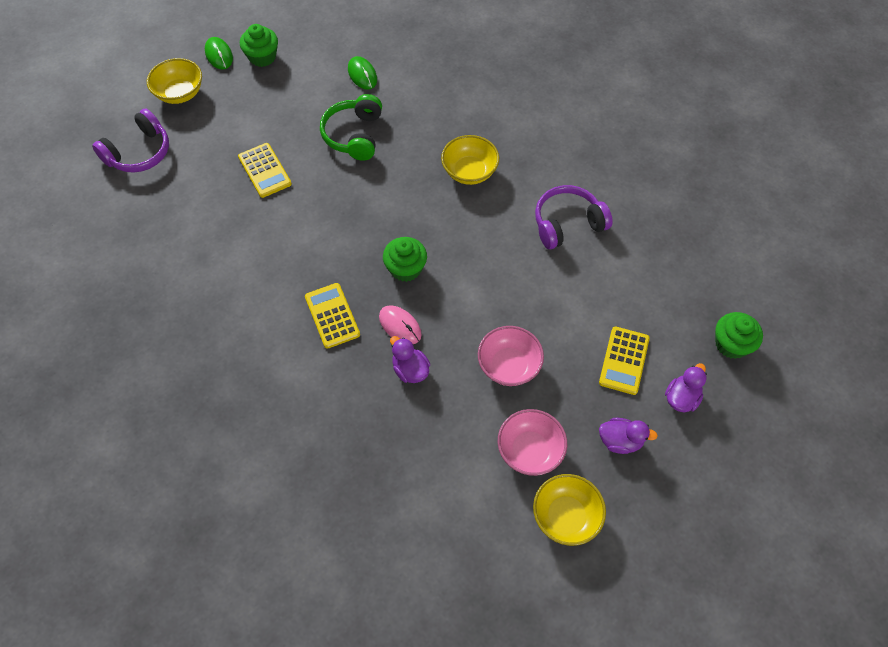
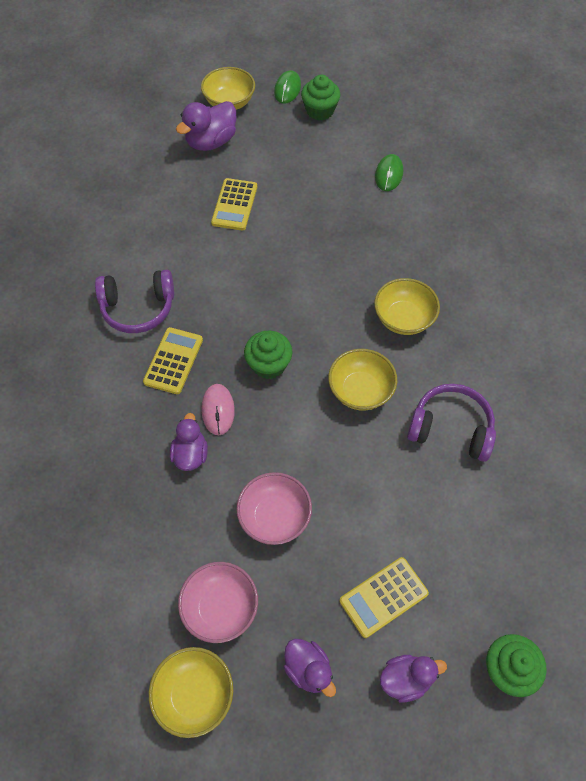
camera: 40 degrees right, 0 degrees up
purple headphones [92,109,169,173] -> purple headphones moved to [95,270,174,333]
green headphones [320,94,382,161] -> none
none -> purple duck [176,101,236,151]
none -> yellow bowl [328,349,397,411]

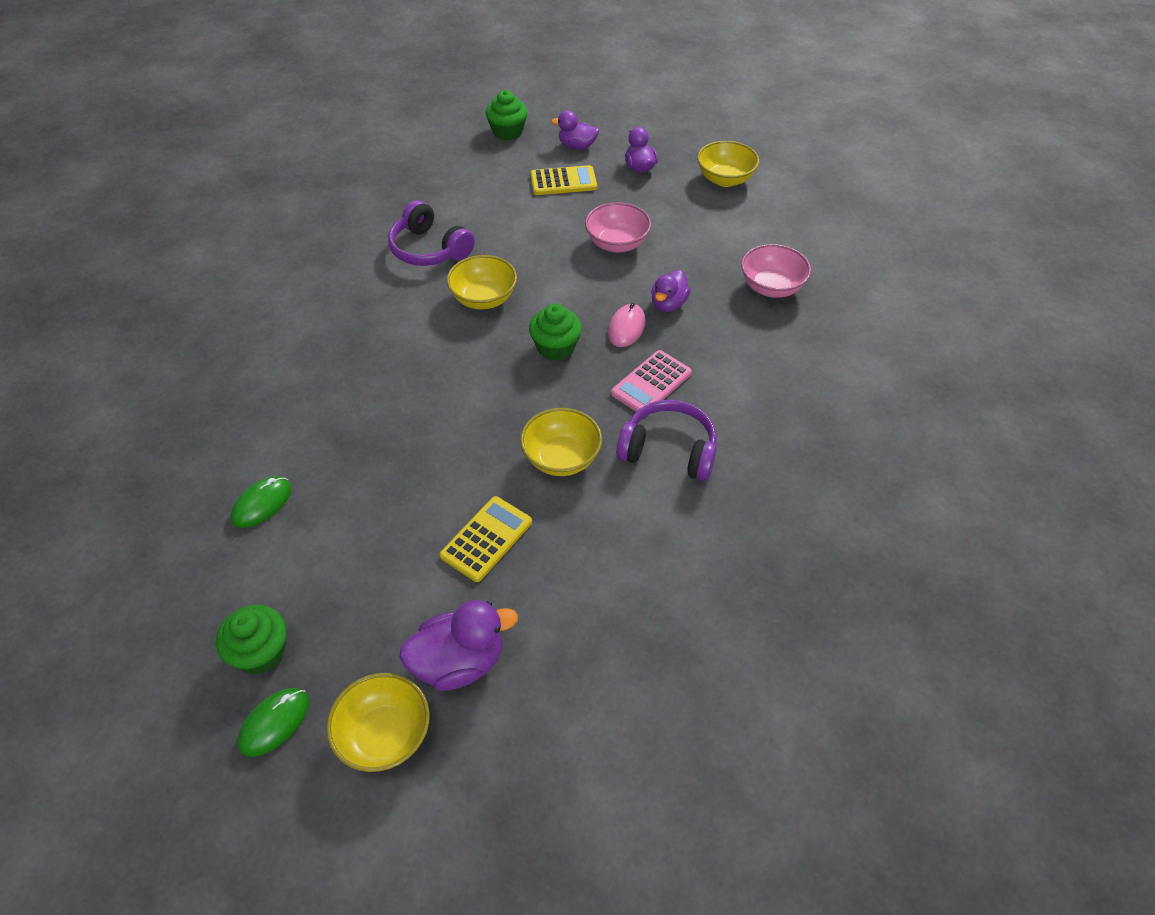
camera: 155 degrees left, 10 degrees down
yellow calculator [143,327,203,394] -> pink calculator [611,350,692,412]
pink bowl [178,562,258,643] -> pink bowl moved to [741,244,811,298]
yellow bowl [374,278,440,335] -> yellow bowl moved to [520,408,602,476]

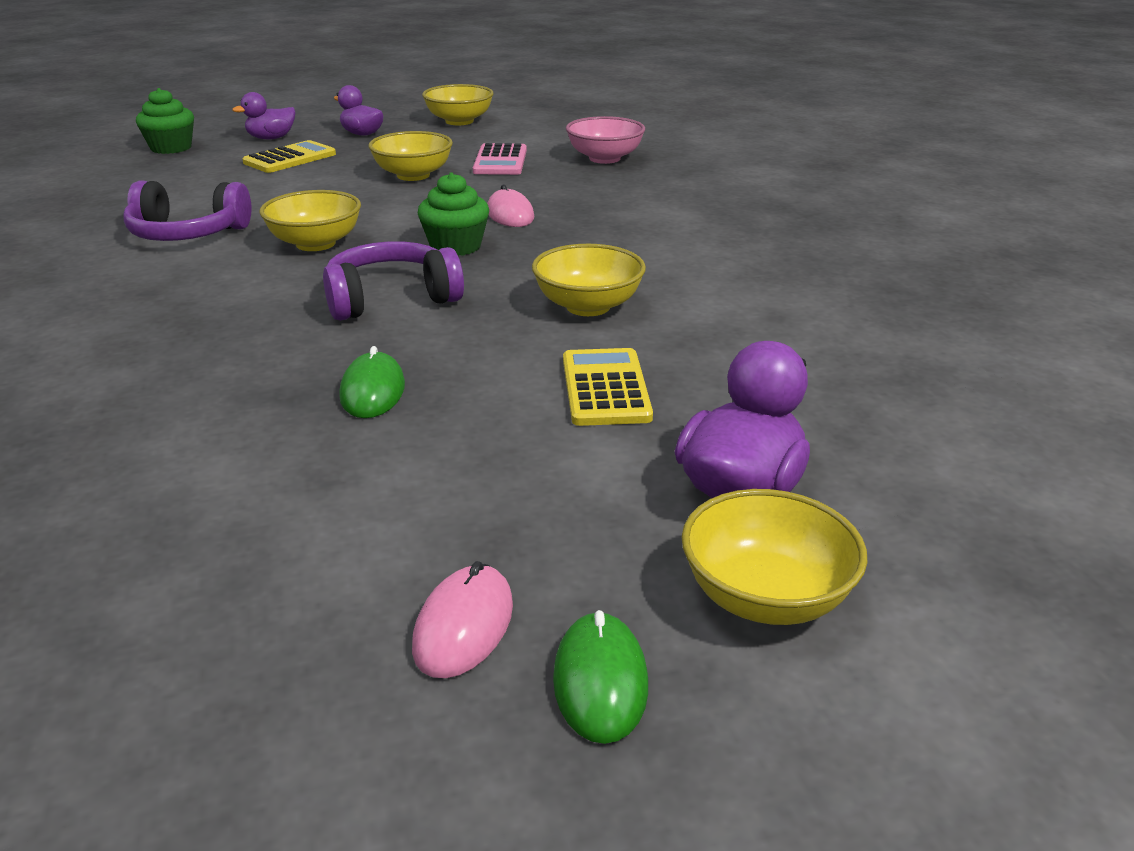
camera: 40 degrees left, 20 degrees down
green cupcake [216,605,287,674] -> pink mouse [412,561,513,678]
green mouse [231,476,292,528] -> green mouse moved to [339,346,405,418]
pink bowl [585,202,651,252] -> yellow bowl [368,131,453,181]
pink calculator [611,350,692,412] -> pink calculator moved to [473,143,527,175]
purple headphones [616,400,717,481] -> purple headphones moved to [323,241,464,321]
purple duck [651,270,691,312] -> none

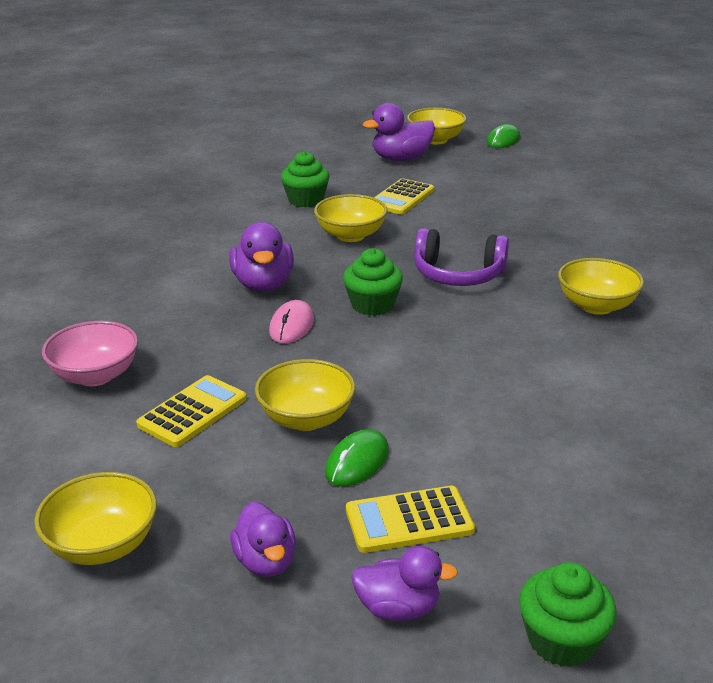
camera: 145 degrees left, 0 degrees up
purple headphones [123,181,252,241] -> none
yellow bowl [260,190,361,251] -> yellow bowl moved to [558,258,644,315]
green mouse [339,346,405,418] -> green mouse moved to [325,429,389,486]
pink mouse [412,561,513,678] -> none
pink calculator [473,143,527,175] -> yellow calculator [136,375,247,447]
none -> purple duck [229,222,294,291]
none -> green cupcake [281,151,329,207]

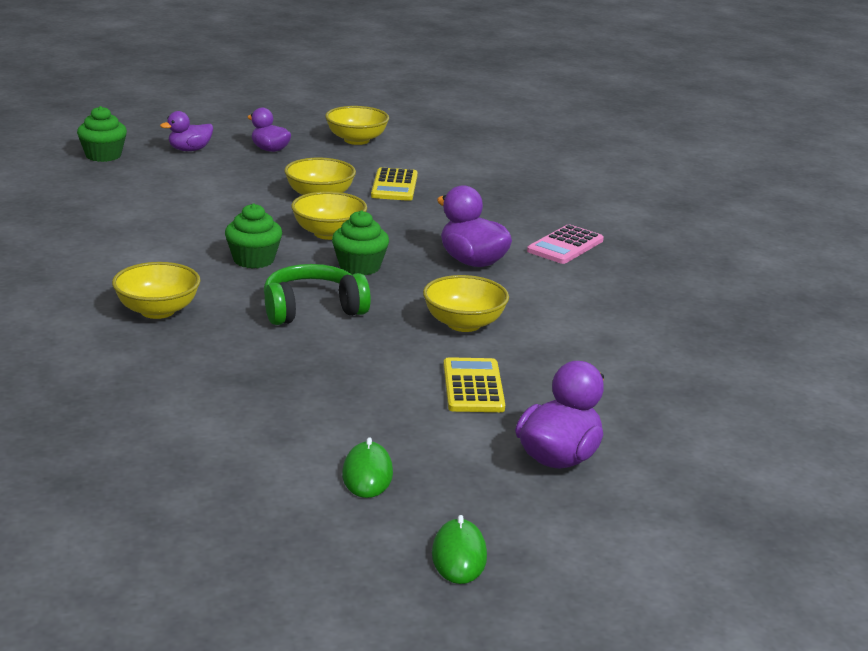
camera: 145 degrees right, 5 degrees down
pink bowl [42,321,138,386] -> none
pink mouse [269,300,314,343] -> none
green cupcake [281,151,329,207] -> green cupcake moved to [225,203,282,269]
green mouse [325,429,389,486] -> green mouse moved to [342,437,393,498]
yellow calculator [346,486,475,553] -> none
yellow bowl [407,108,467,144] -> yellow bowl moved to [291,191,367,240]
purple headphones [414,228,509,286] -> green headphones [264,264,371,325]
none -> pink calculator [527,224,604,264]

